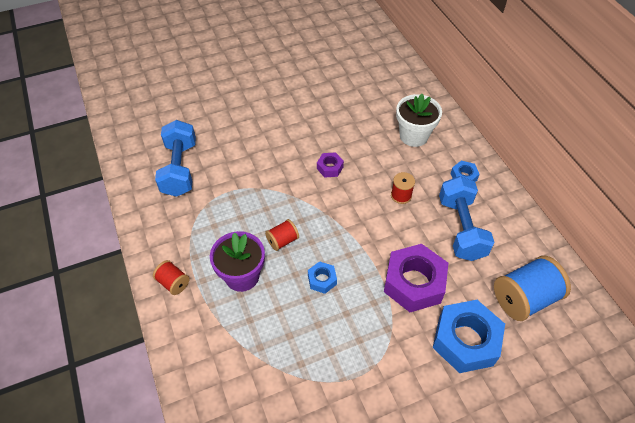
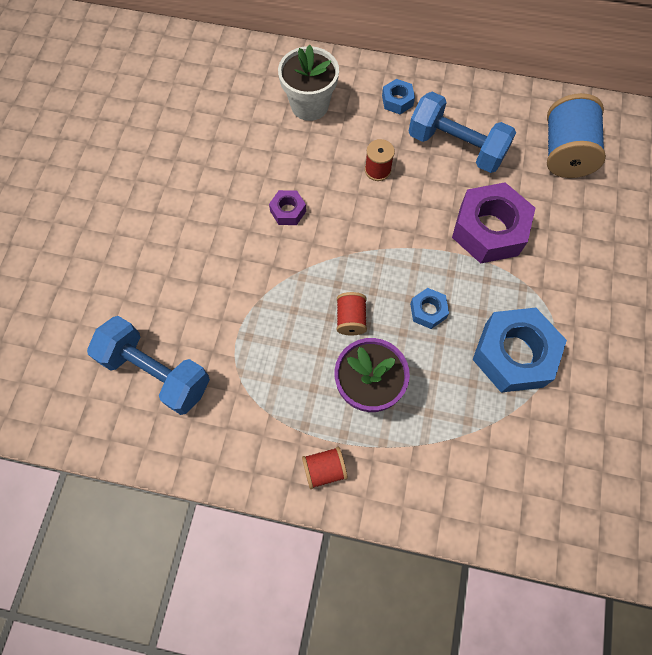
camera: 55 degrees left, 15 degrees up
blue nut [433,300,505,373] -> blue nut moved to [473,308,567,393]

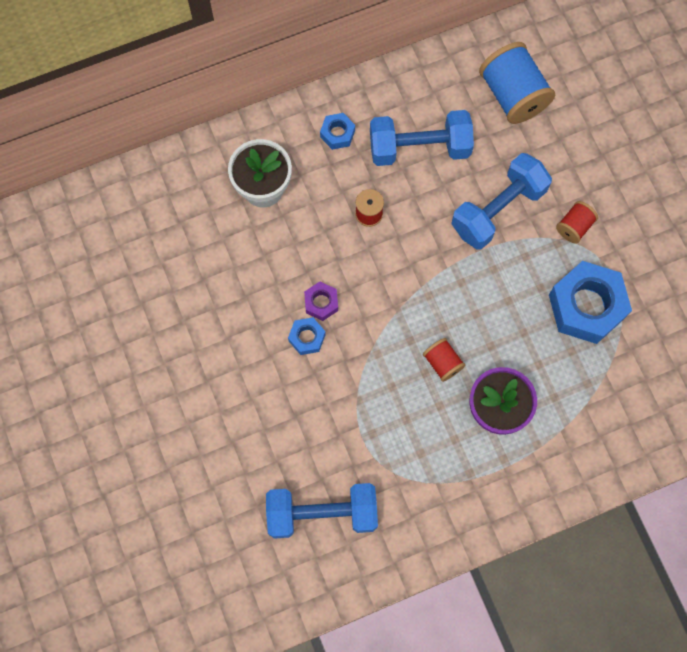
camera: 35 degrees left, 5 degrees up
red spool [302,447,348,489] -> red spool moved to [556,201,598,244]
blue nut [410,288,449,329] -> blue nut moved to [288,317,326,355]
purple nut [452,182,535,263] -> blue dumbbell [452,153,552,249]

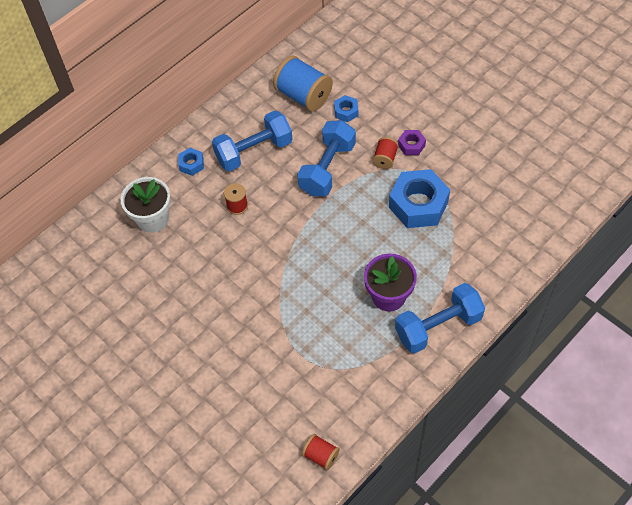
camera: 20 degrees left, 15 degrees down
blue dumbbell [266,483,378,539] -> blue dumbbell moved to [395,283,485,353]
blue nut [288,317,326,355] -> blue nut moved to [334,95,358,122]
purple nut [304,282,338,321] -> purple nut moved to [398,130,426,155]
red spool [423,338,465,382] -> red spool moved to [302,434,340,470]

